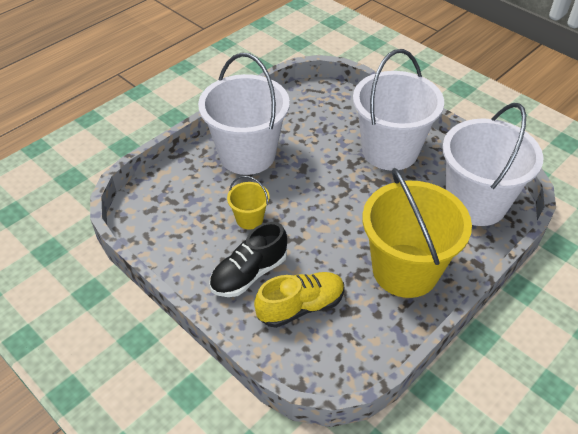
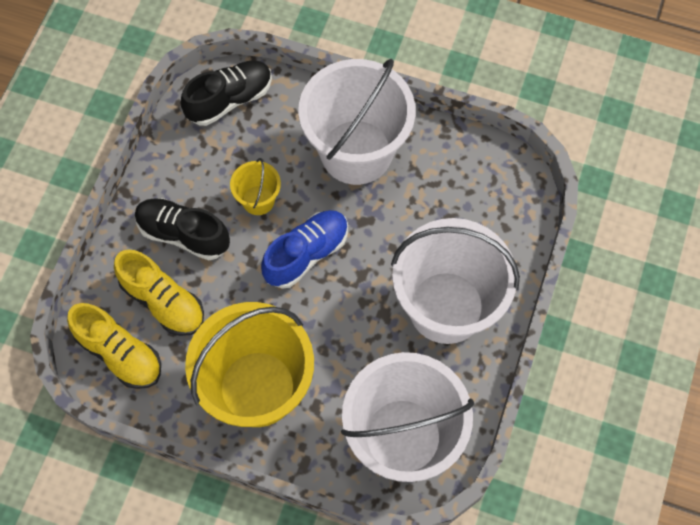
camera: 65 degrees right, 20 degrees up
none -> yellow shoe [67,303,161,389]
none -> black shoe [181,61,272,126]
none -> blue shoe [261,210,348,289]

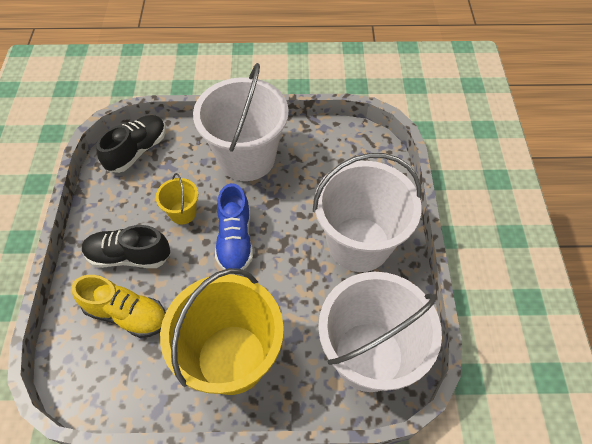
camera: 20 degrees left, 10 degrees down
yellow shoe [67,303,161,389] -> none
blue shoe [261,210,348,289] -> blue shoe turned 150 degrees clockwise [215,183,253,275]

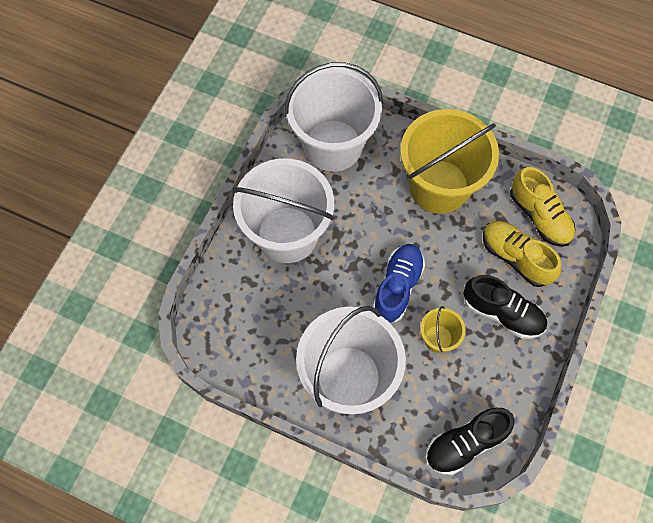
camera: 155 degrees left, 10 degrees up
none -> yellow shoe [510,167,575,247]

